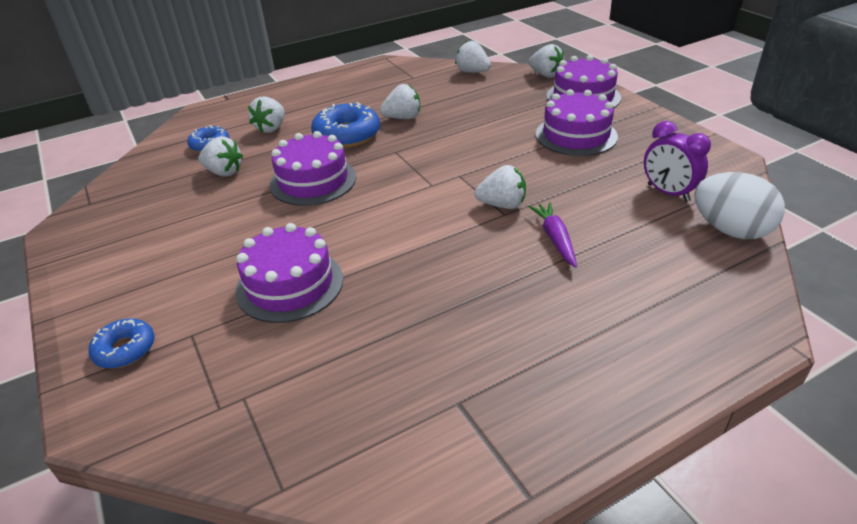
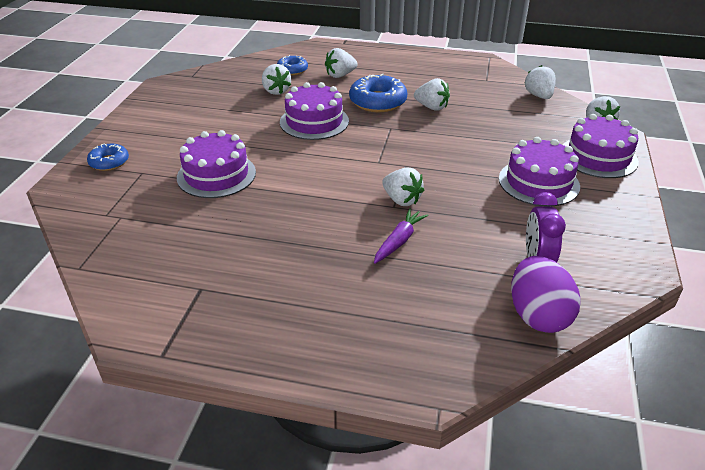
camera: 40 degrees right, 0 degrees up
white egg [695,172,785,239] -> purple egg [511,256,581,333]

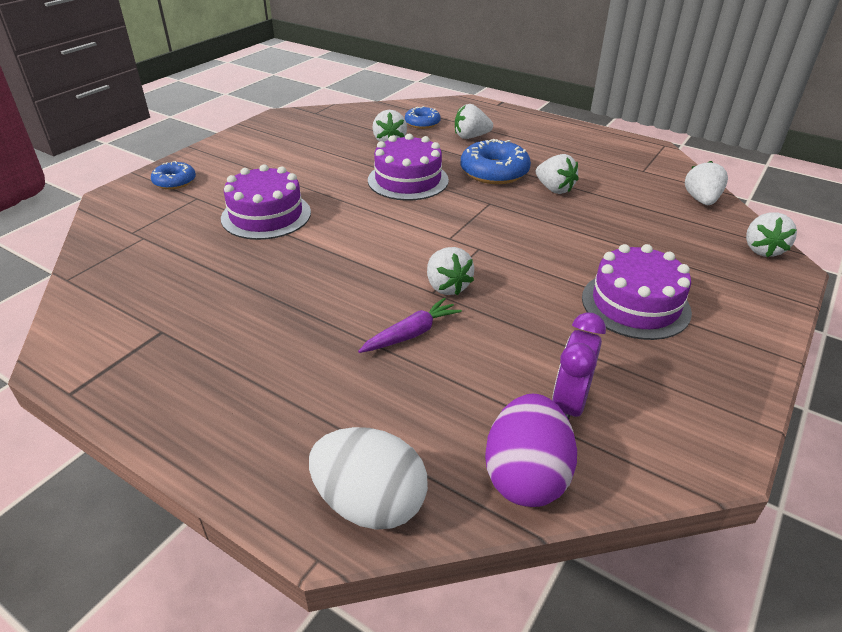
camera: 20 degrees right, 0 degrees up
purple cake [563,114,639,178] -> none
none -> white egg [309,427,428,529]

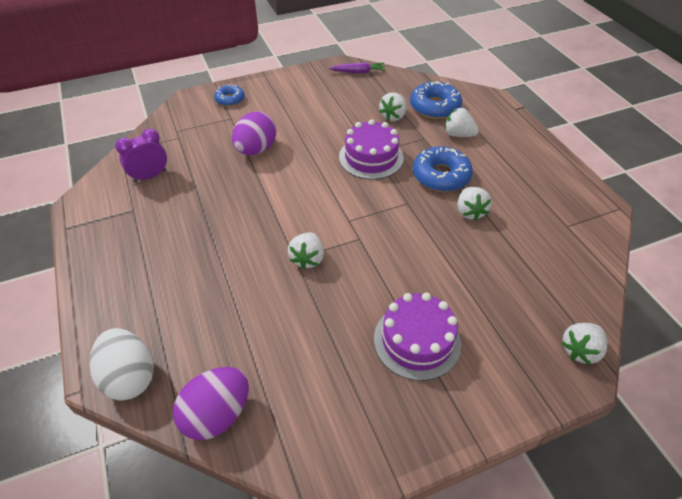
camera: 35 degrees right, 10 degrees up
purple cake [221,164,311,240] -> purple egg [232,111,277,155]
purple carrot [358,298,462,353] -> purple carrot moved to [329,62,386,74]
blue donut [405,106,441,129] -> blue donut [410,81,462,119], size x1.69
purple clock [552,312,606,420] -> purple clock moved to [115,129,167,183]
white strawberry [685,161,728,205] -> none

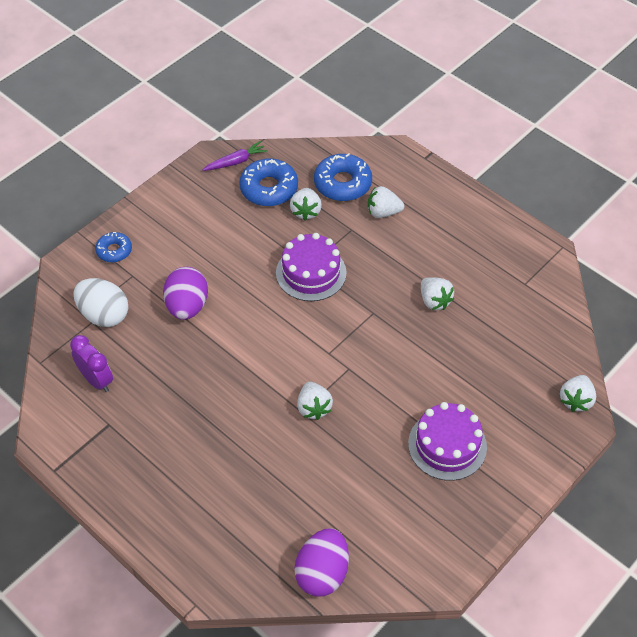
camera: 25 degrees left, 5 degrees up
white egg [89,328,154,401] -> white egg moved to [73,278,129,327]
purple clock [115,129,167,183] -> purple clock turned 105 degrees clockwise [70,335,113,392]
blue donut [413,146,473,192] -> blue donut moved to [239,159,298,206]

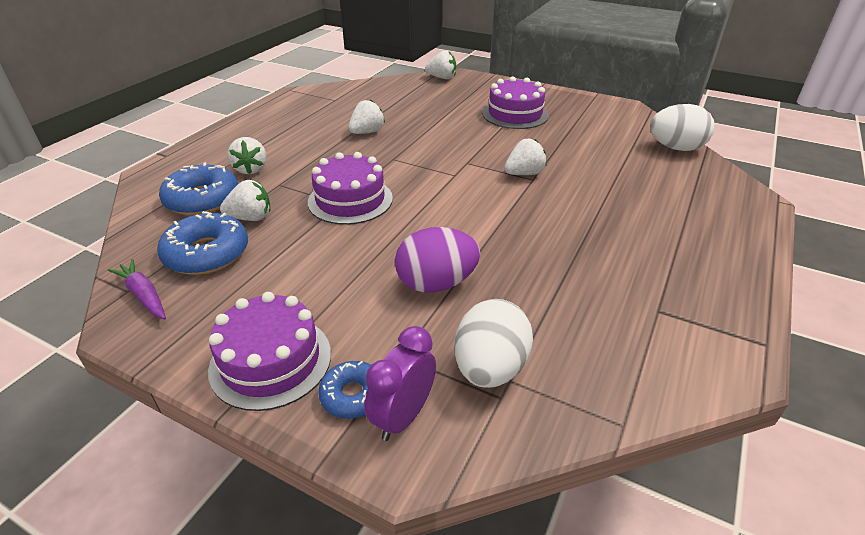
camera: 105 degrees left, 15 degrees down
purple clock [70,335,113,392] -> purple clock moved to [364,326,436,441]
purple egg [294,528,349,597] -> white egg [650,104,715,151]
none -> purple cake [208,292,331,411]

